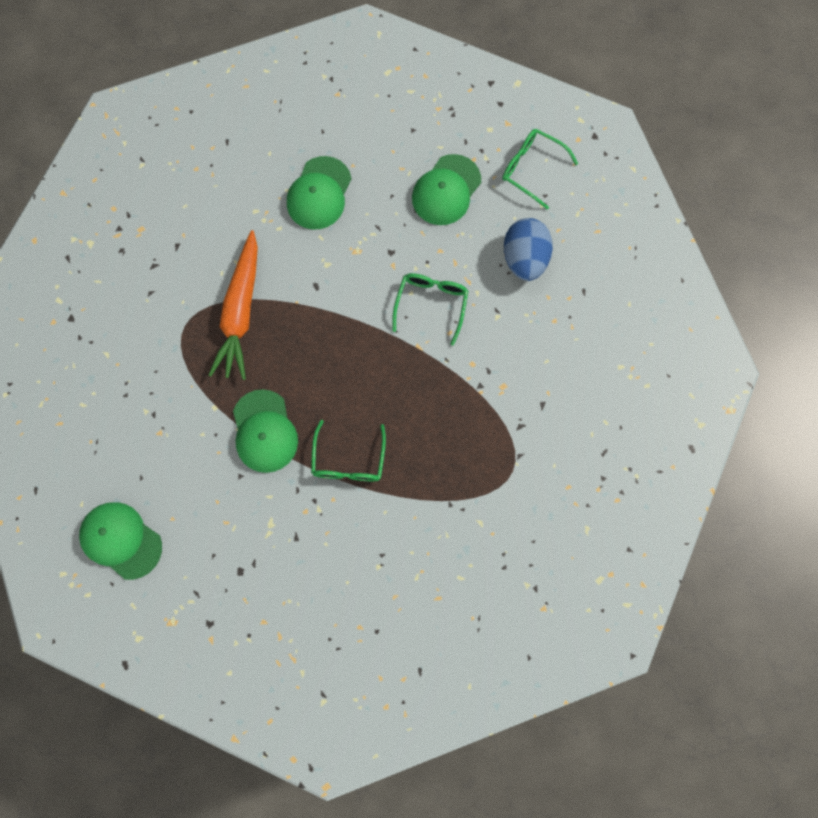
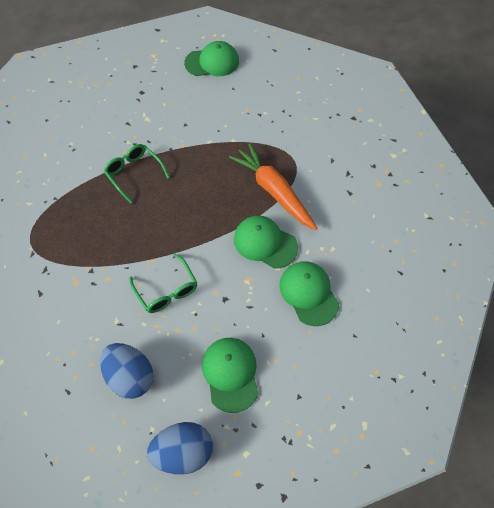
camera: 135 degrees right, 15 degrees down
green cap [233,389,298,473] -> green cap moved to [234,215,298,269]
green glasses [502,129,578,210] -> blue egg [147,422,213,475]

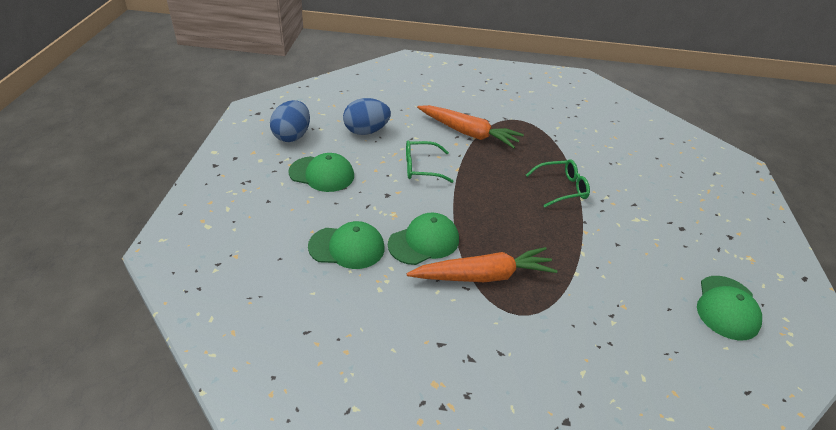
camera: 115 degrees right, 20 degrees down
none -> orange carrot [417,105,524,149]

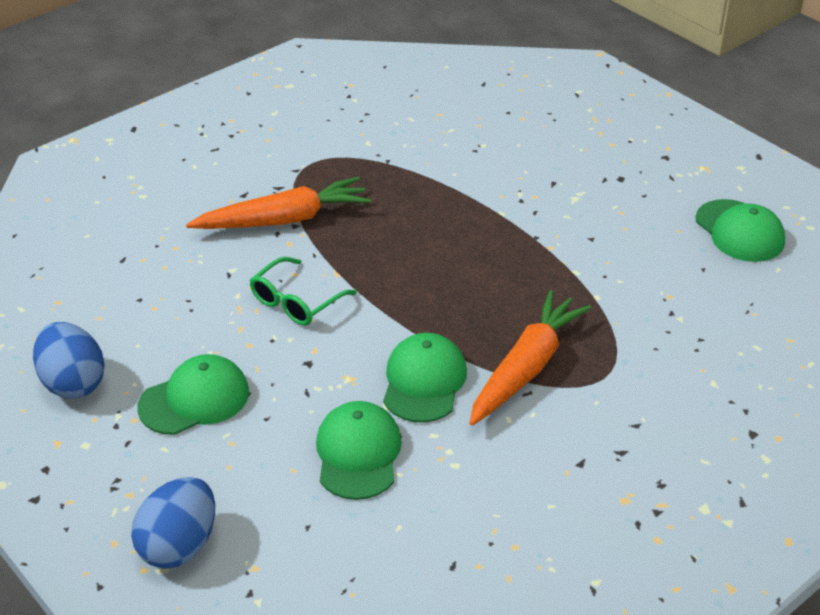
camera: 45 degrees left, 0 degrees up
green cap [308,221,385,269] -> green cap turned 45 degrees counterclockwise [316,401,402,500]
blue egg [343,98,391,135] -> blue egg moved to [131,477,215,569]
green glasses [526,159,590,207] -> none

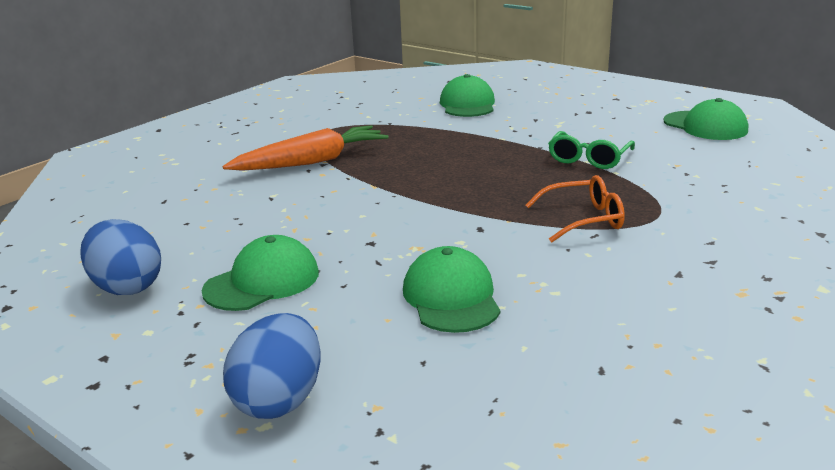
camera: 10 degrees left, 15 degrees down
green glasses [250,257,357,326] -> green glasses moved to [548,131,635,169]
green cap [383,333,467,423] -> green cap moved to [440,74,495,117]
orange carrot [470,290,592,425] -> orange glasses [526,175,625,242]

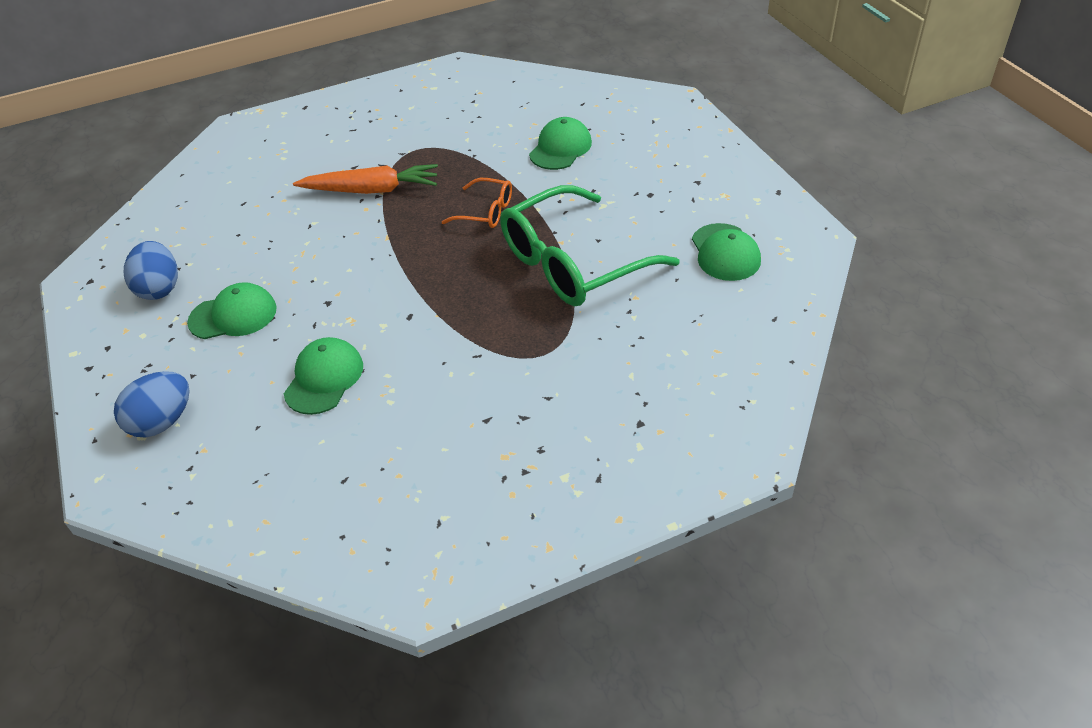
camera: 30 degrees right, 20 degrees up
orange glasses [526,175,625,242] -> orange glasses moved to [442,178,512,228]
green glasses [548,131,635,169] -> green glasses [500,185,680,306], size x2.11

